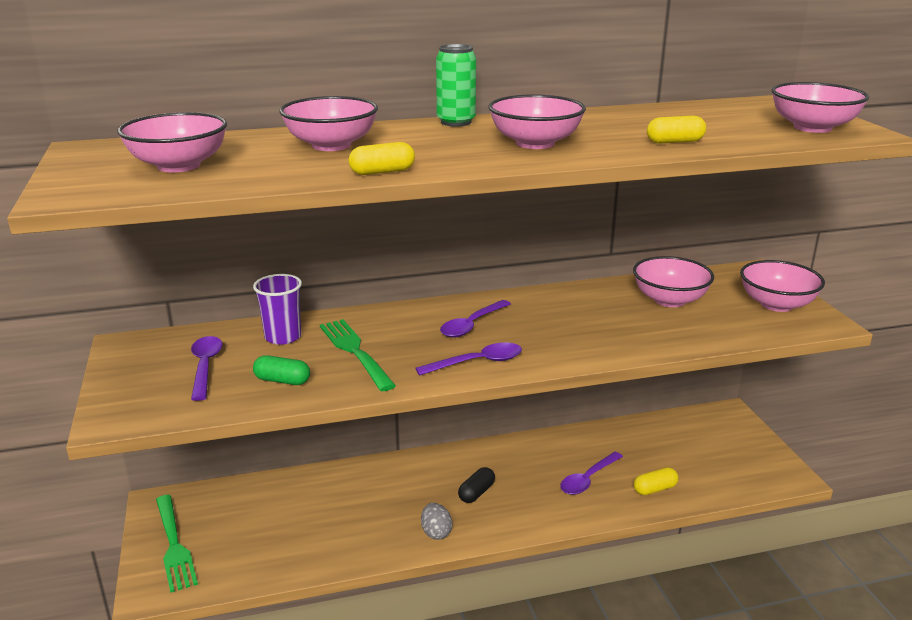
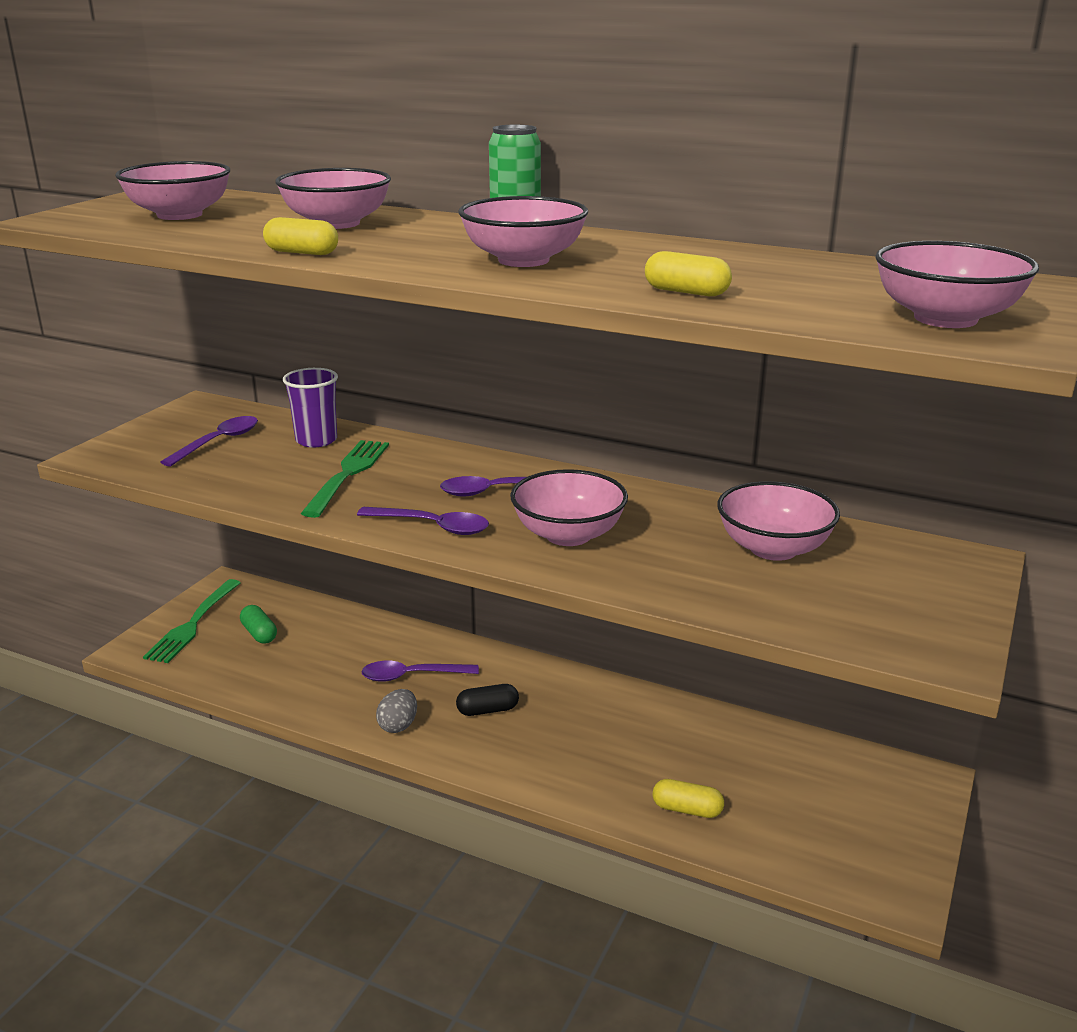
camera: 40 degrees right, 0 degrees up
green capsule [253,355,310,385] -> green capsule moved to [240,605,277,644]
purple spoon [560,452,623,495] -> purple spoon moved to [361,661,479,682]
pink bowl [740,260,825,312] -> pink bowl moved to [510,469,628,546]

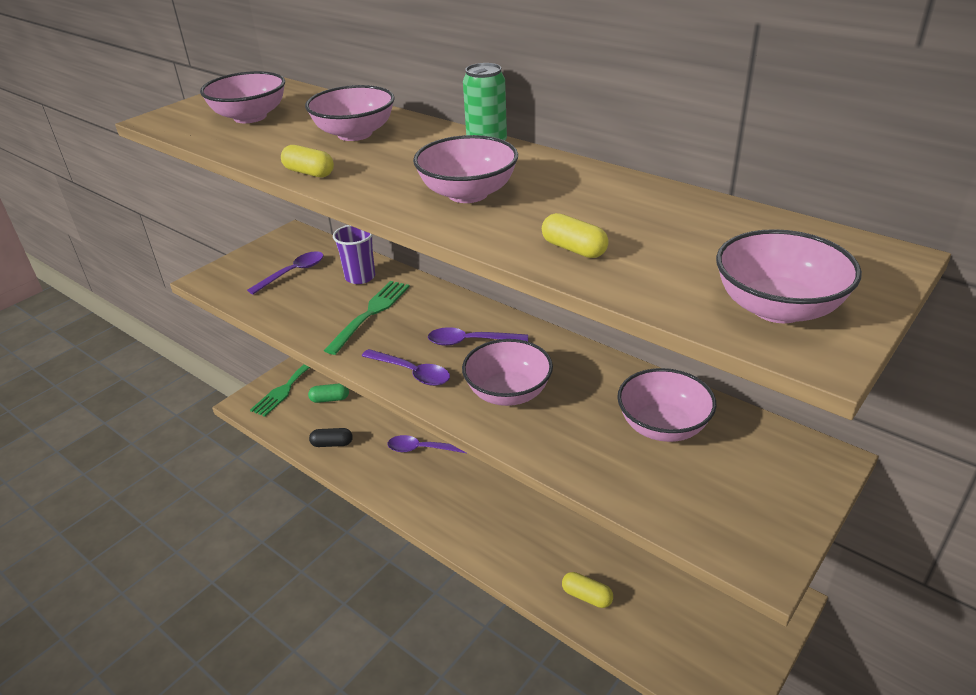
camera: 15 degrees right, 10 degrees up
green capsule [240,605,277,644] -> green capsule turned 75 degrees counterclockwise [308,383,349,403]
grey egg [376,689,417,733] -> none
black capsule [456,684,519,716] -> black capsule moved to [309,428,353,447]

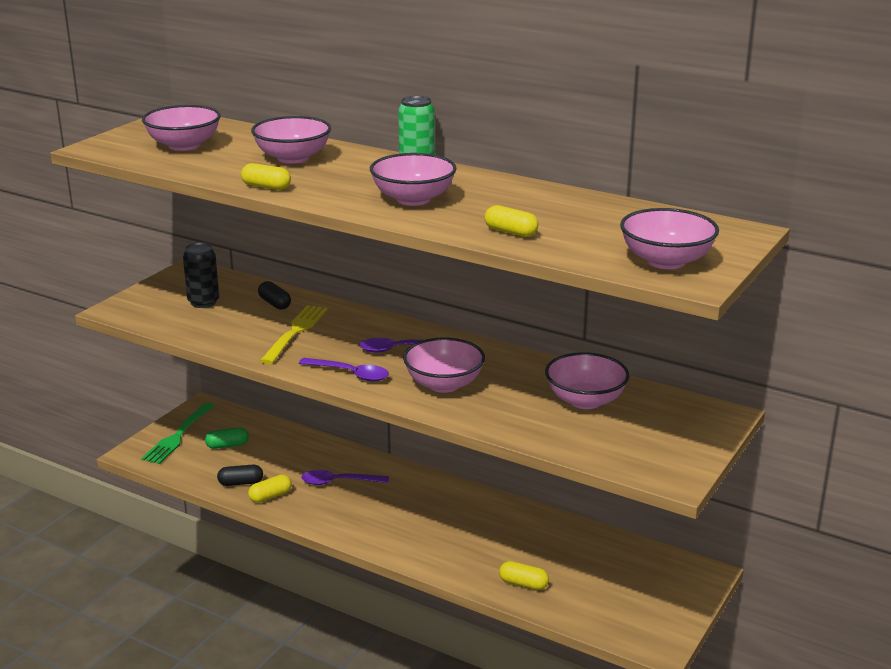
camera: 10 degrees left, 10 degrees down
purple spoon [247,251,324,295] -> black can [183,242,219,308]
green fork [324,281,410,355] -> yellow fork [260,305,328,364]
purple cup [333,225,375,284] -> black capsule [258,281,291,310]
none -> yellow capsule [248,475,292,503]

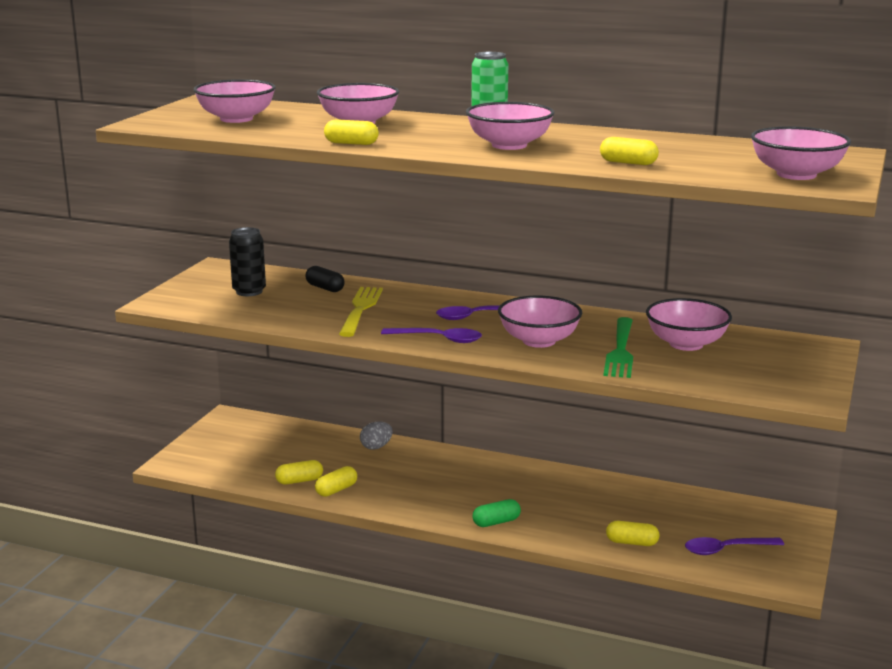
camera: 10 degrees left, 5 degrees down
green fork [141,403,215,464] -> green fork moved to [604,317,633,378]
green capsule [205,427,249,449] -> green capsule moved to [473,499,521,527]
black capsule [217,465,263,486] -> yellow capsule [275,460,323,484]
purple spoon [301,470,389,485] -> purple spoon moved to [685,537,784,555]
none -> grey egg [360,422,393,450]

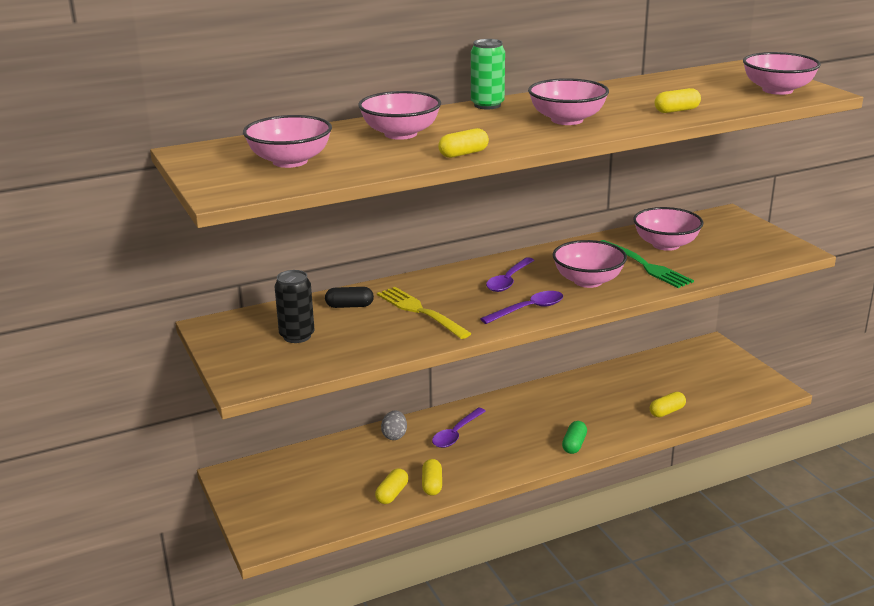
camera: 45 degrees left, 5 degrees up
purple spoon [685,537,784,555] -> purple spoon moved to [432,408,486,448]

